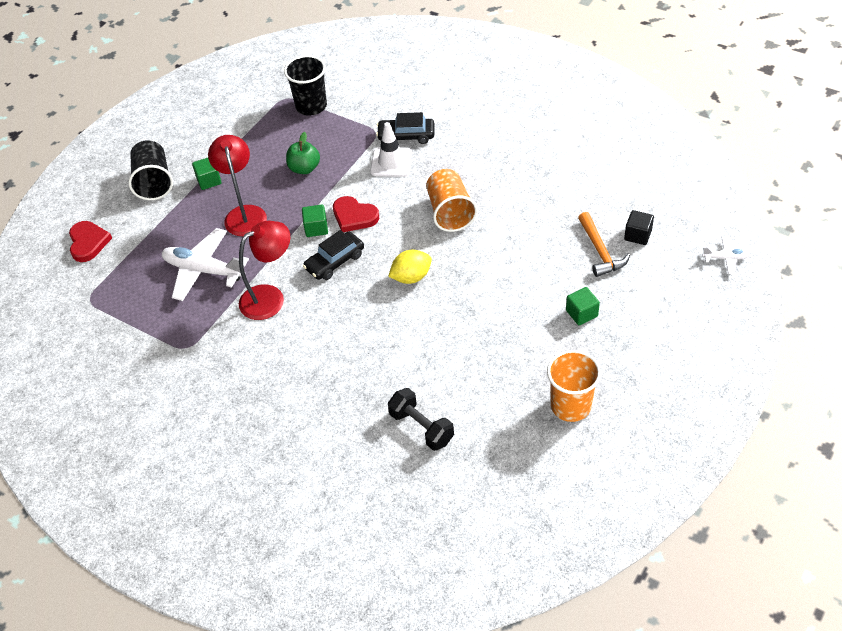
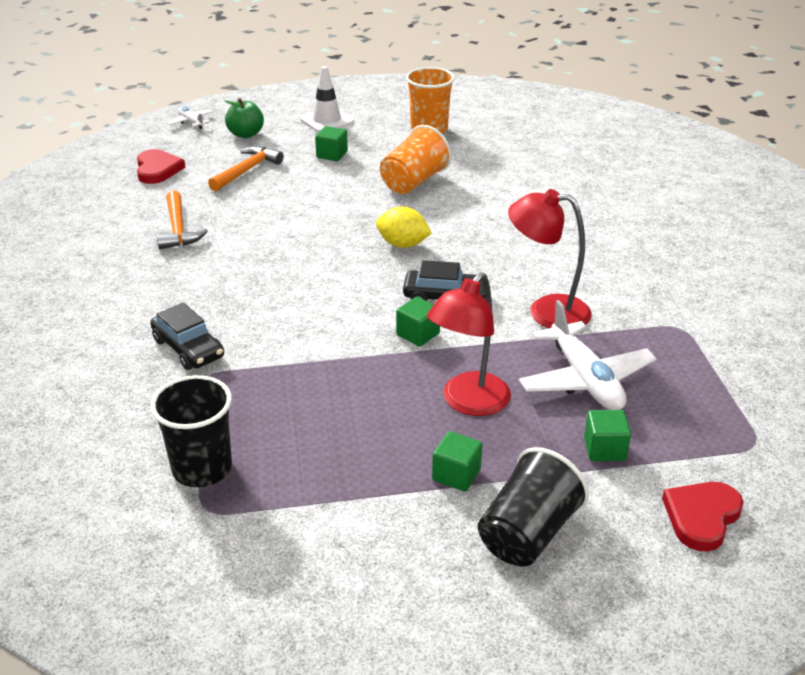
camera: 135 degrees left, 15 degrees down
green apple [286,132,320,174] -> green apple moved to [225,98,264,138]
red heart [333,196,379,232] -> red heart moved to [137,149,185,184]
white traffic cone [370,122,412,177] -> white traffic cone moved to [300,66,354,133]
black dumbbell [388,388,454,451] -> none
orange cup [426,169,478,232] -> orange cup moved to [380,125,452,194]
black cube [624,210,654,245] -> none
none -> orange hammer [157,191,208,249]
none -> green cube [584,410,631,461]

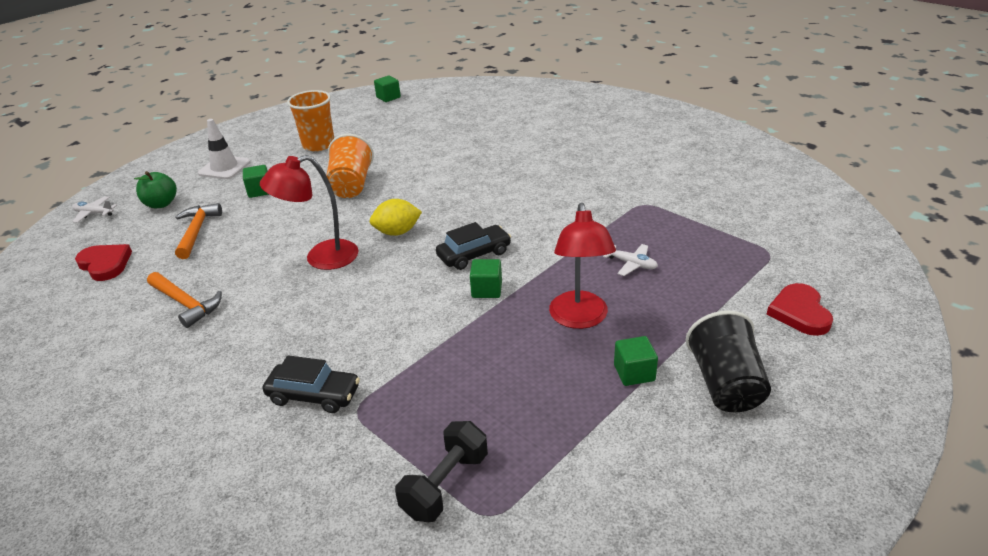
camera: 35 degrees left, 0 degrees up
black cup [151,375,232,487] -> black dumbbell [395,421,488,522]
red lamp [508,189,592,328] -> red lamp moved to [260,155,359,270]
white plane [519,300,656,410] -> white plane [603,244,658,276], size x0.49
green cube [584,410,631,461] -> green cube moved to [374,76,401,102]

